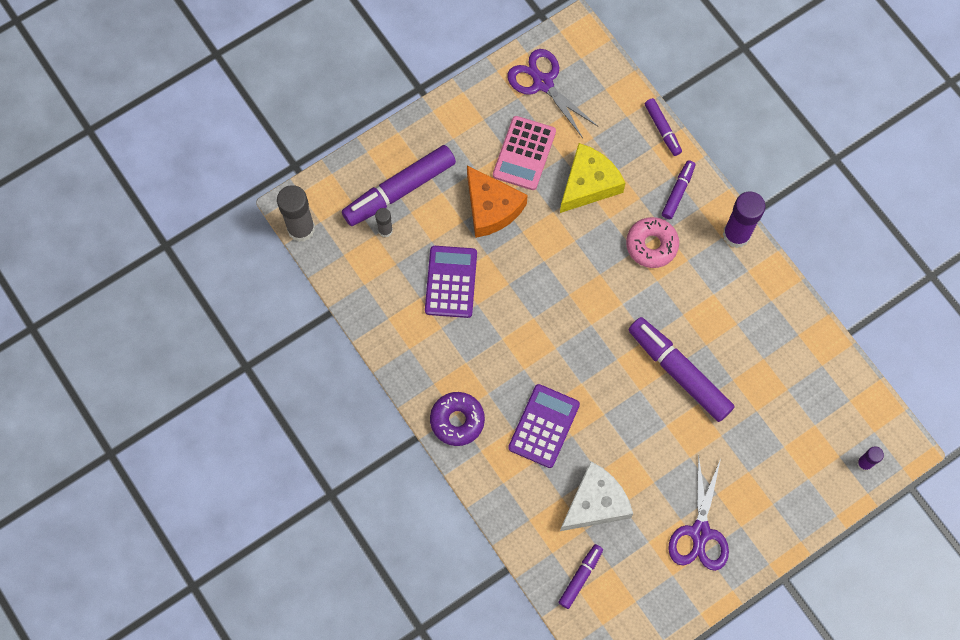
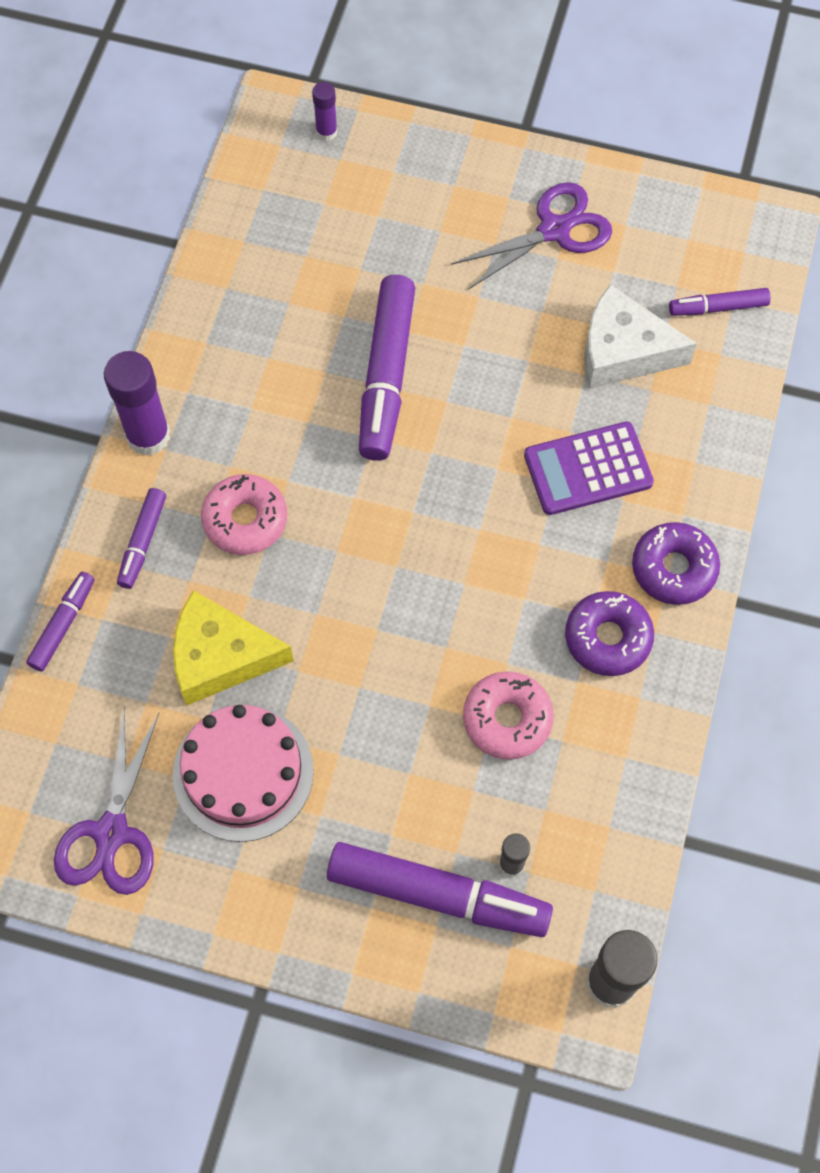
camera: 130 degrees left, 5 degrees down
purple calculator [425,246,477,318] -> pink donut [463,671,554,760]
orange cheese [467,165,528,238] -> none
pink calculator [493,116,556,190] -> pink cake [173,705,314,842]
purple marker [662,160,695,219] -> purple marker turned 60 degrees counterclockwise [117,488,166,589]
none -> purple donut [565,591,654,676]

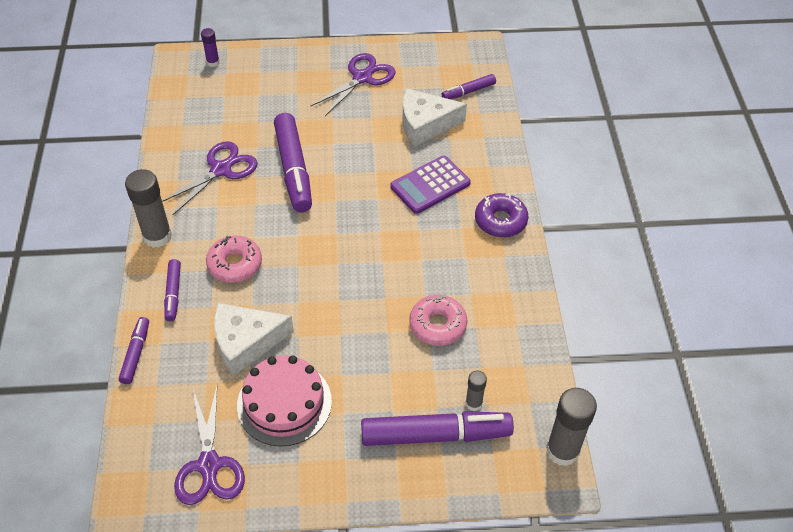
camera: 20 degrees left, 15 degrees down
purple glue stick [104,351,170,456] -> grey glue stick [125,169,172,248]
yellow cheese [173,590,294,706] -> white cheese [214,303,294,376]
purple donut [565,591,654,676] -> none
none -> purple scissors [162,141,258,215]

